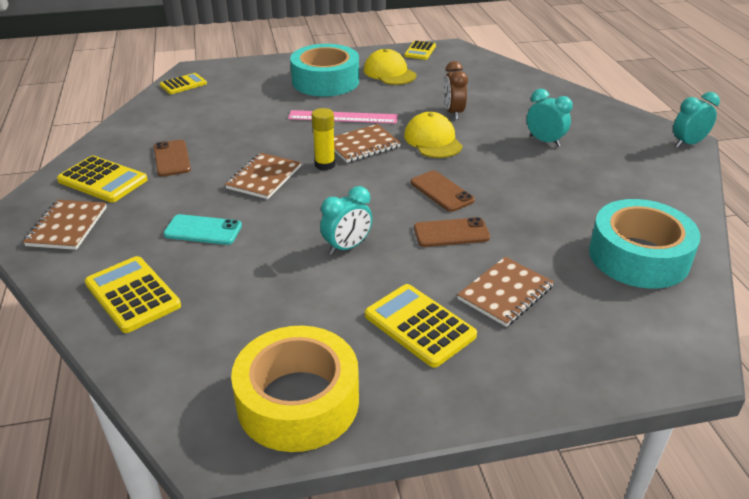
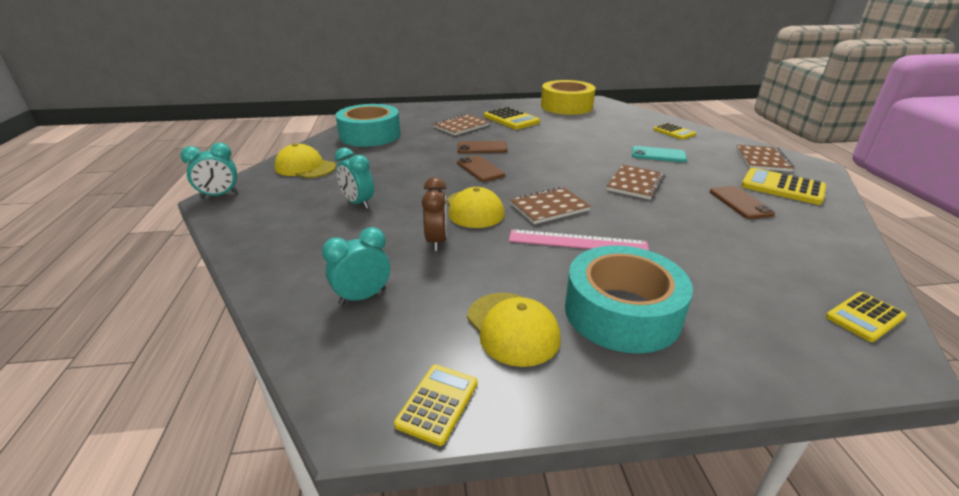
camera: 175 degrees left, 5 degrees down
yellow calculator [85,256,181,333] -> yellow calculator [653,123,696,140], size x0.64
yellow glue stick [312,108,335,170] -> none
turquoise clock [320,186,373,255] -> turquoise clock moved to [322,227,390,305]
none -> yellow cap [274,143,336,178]

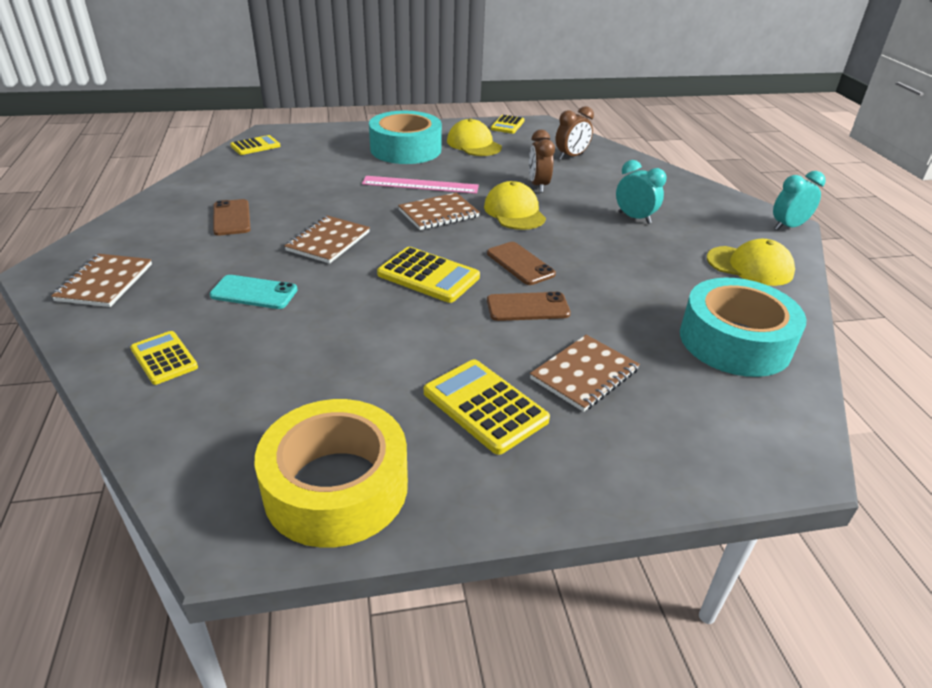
camera: 175 degrees right, 5 degrees up
turquoise clock [322,227,390,305] -> brown clock [555,106,594,160]
yellow calculator [741,168,826,205] -> yellow calculator moved to [377,247,480,303]

